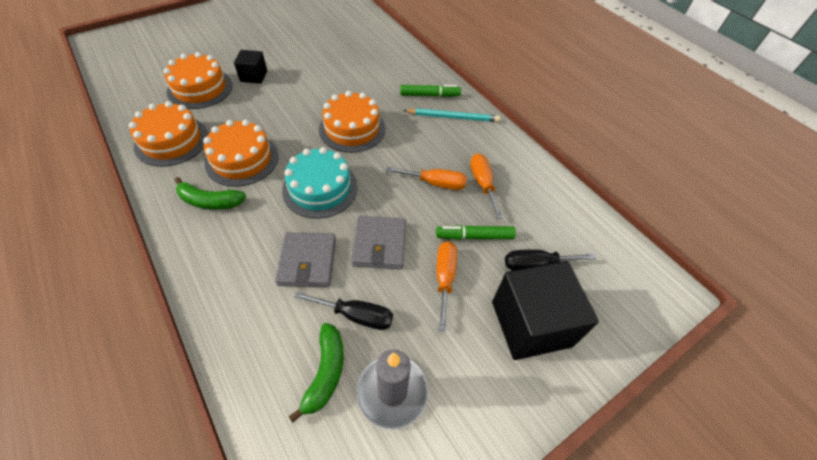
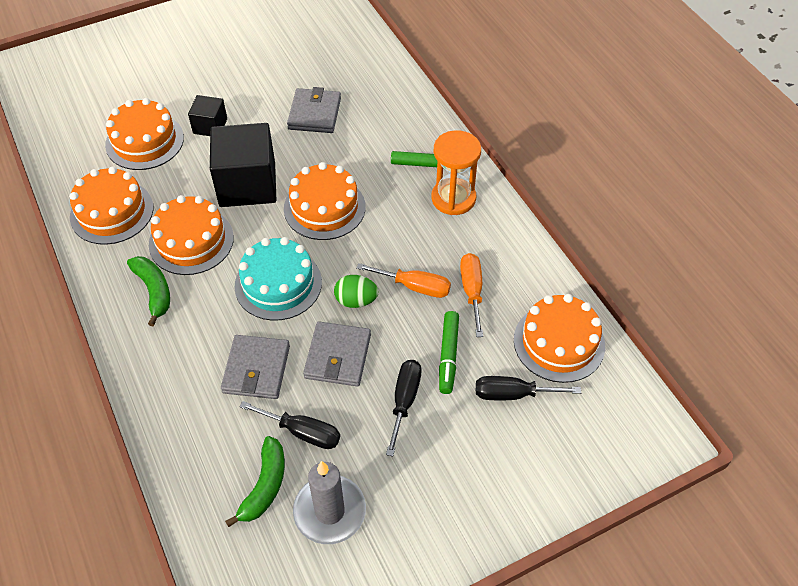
camera: 10 degrees right, 0 degrees up
green banana [174,177,246,210] -> green banana turned 135 degrees counterclockwise [127,256,170,326]
turquoise pencil [403,108,500,122] -> orange hourglass [431,130,481,215]
green marker [436,225,516,240] -> green marker turned 90 degrees counterclockwise [439,311,459,394]
orange screwdriver [436,241,457,331] -> black screwdriver [386,360,421,456]
black cube [492,261,599,360] -> black cube moved to [210,123,276,207]
none -> grey wallet [287,87,341,133]
none -> green egg [334,275,378,308]
none -> orange cake [514,294,605,383]

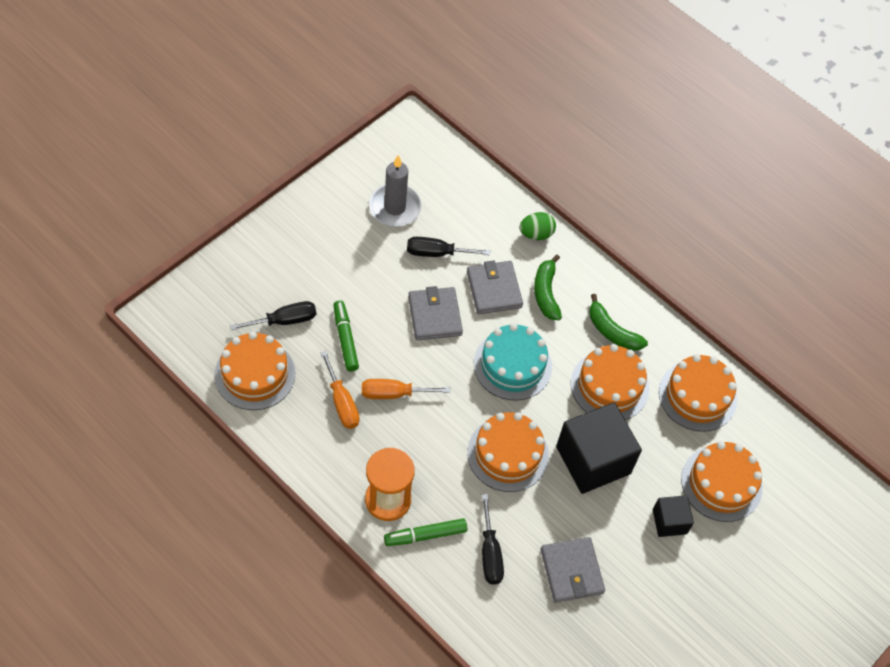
camera: 155 degrees right, 5 degrees up
green banana [225,436,285,527] -> green banana moved to [534,255,562,320]
green egg [334,275,378,308] -> green egg moved to [519,212,556,240]
black screwdriver [386,360,421,456] -> black screwdriver moved to [482,494,504,585]

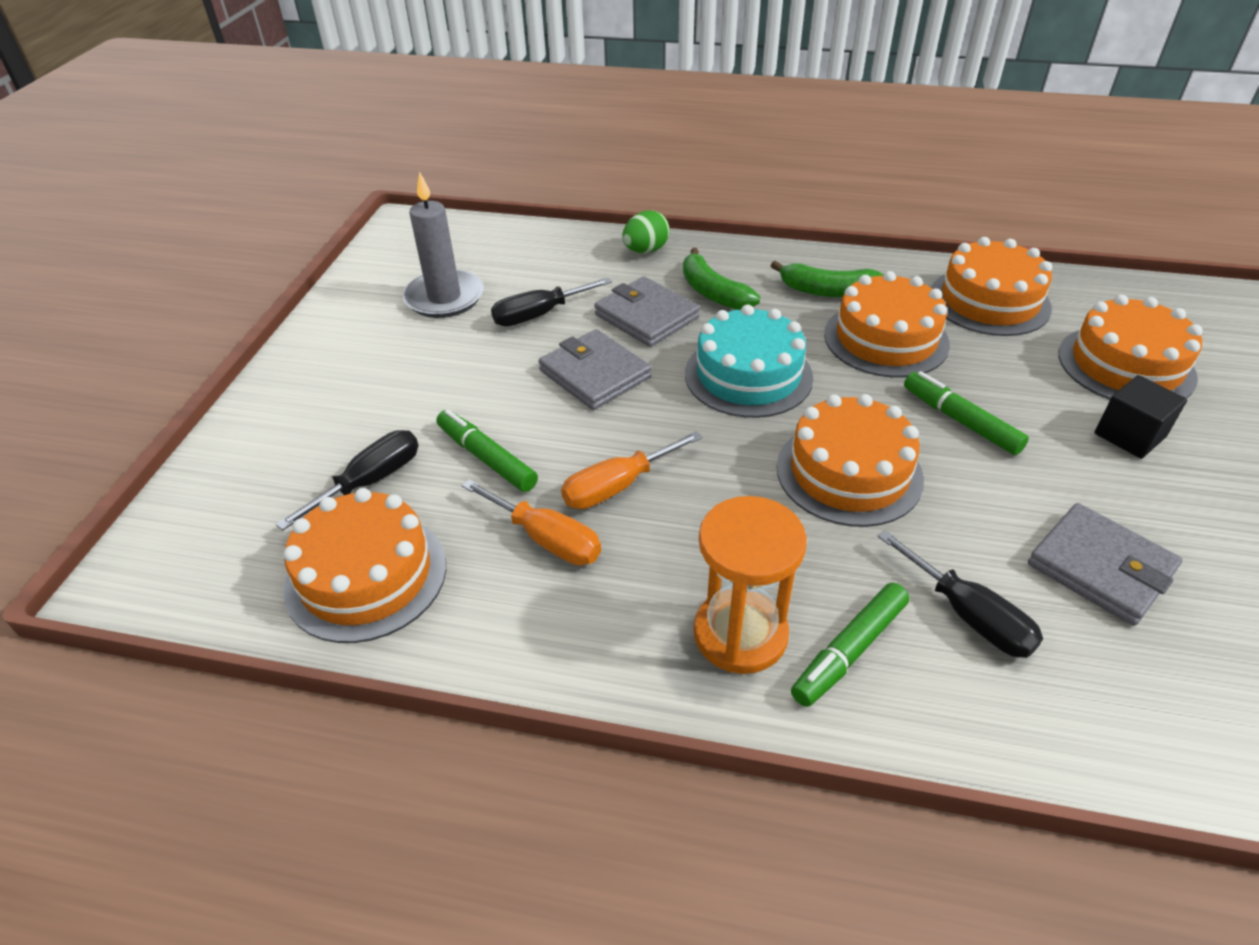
camera: 25 degrees left, 15 degrees down
black cube [556,403,642,494] -> green marker [904,371,1029,455]

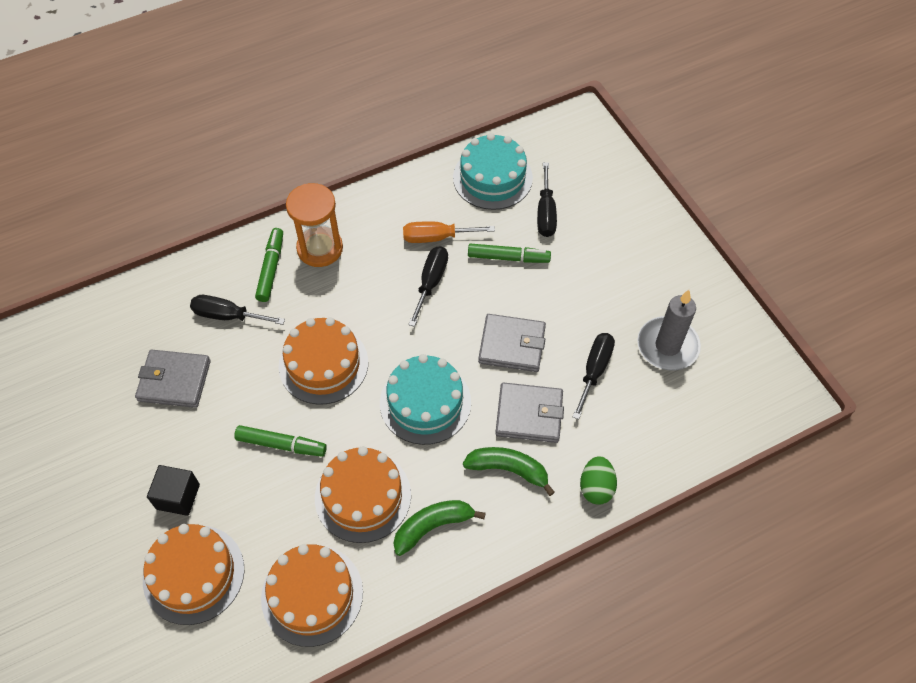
camera: 140 degrees right, 15 degrees up
orange cake [283,488,446,643] -> turquoise cake [453,133,533,210]
orange screwdriver [561,431,702,509] -> black screwdriver [408,246,448,327]

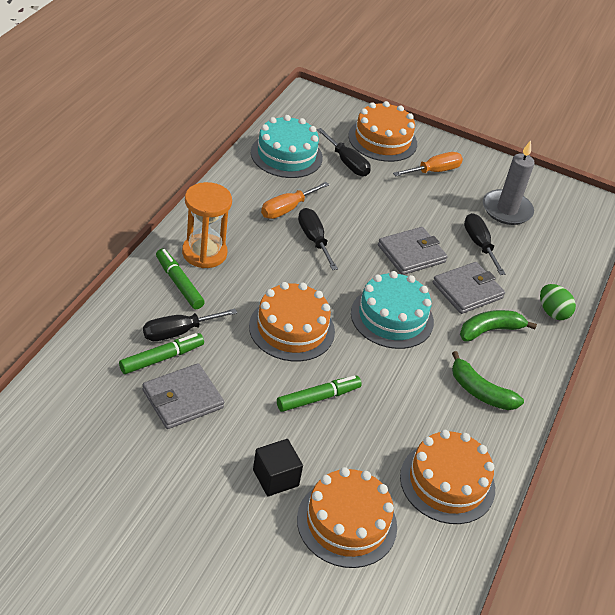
camera: 45 degrees left, 15 degrees down
orange cake [315,446,411,543] -> orange cake moved to [348,101,417,162]
green banana [393,500,486,556] -> green banana turned 75 degrees counterclockwise [452,351,524,410]
green marker [468,244,551,263] -> green marker moved to [119,333,204,374]
none -> orange screwdriver [393,152,463,176]

